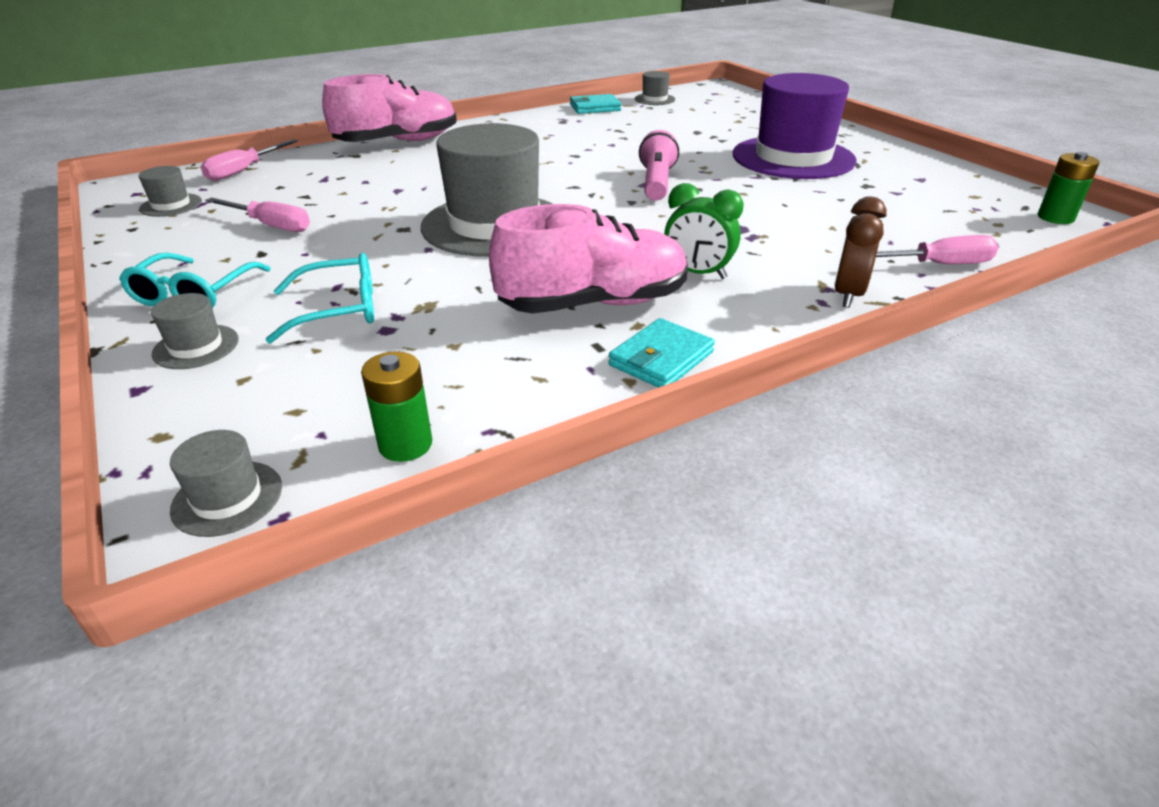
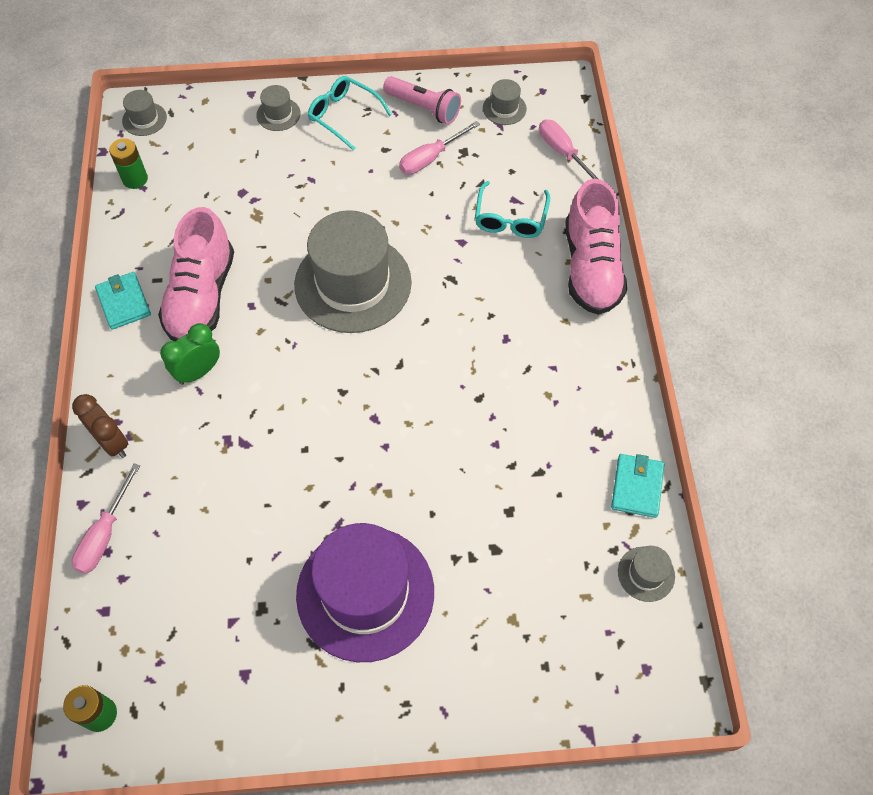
camera: 115 degrees right, 25 degrees up
turquoise glasses [266,253,374,344] -> turquoise glasses moved to [475,181,550,238]
pink flashlight [639,130,679,201] -> pink flashlight moved to [383,76,461,124]

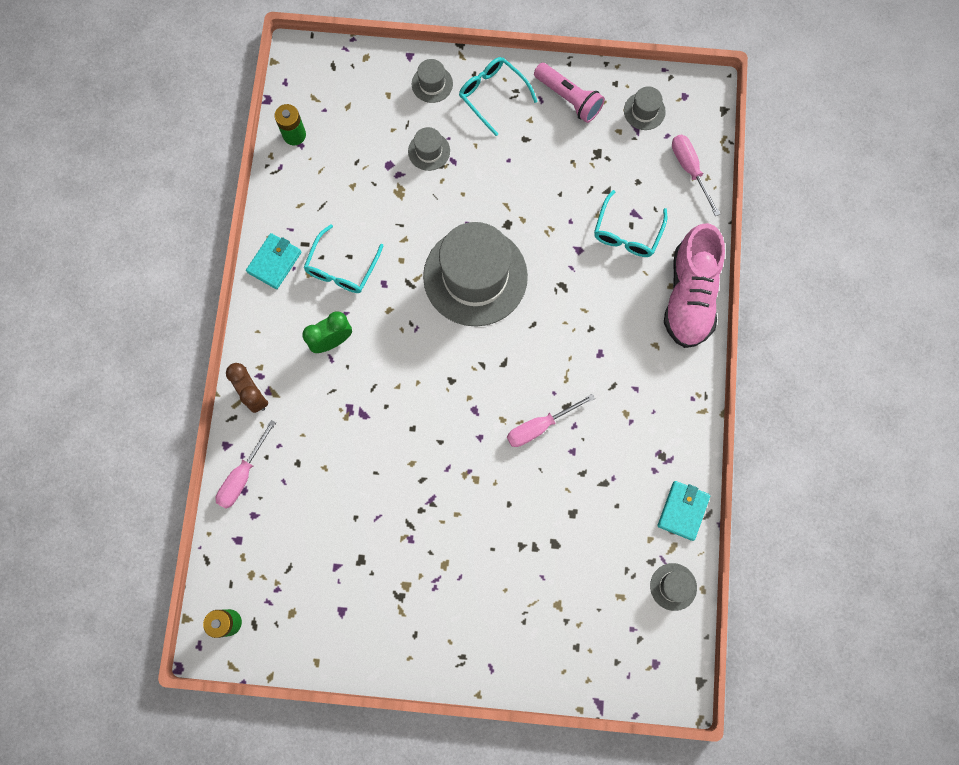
camera: 10 degrees right, 15 degrees up
turquoise wallet [95,272,151,330] -> turquoise wallet turned 45 degrees clockwise [246,233,301,289]
grey hat [122,90,167,136] -> grey hat moved to [408,127,450,171]
pink shoe [158,207,234,341] -> turquoise glasses [303,224,384,293]
purple hat [296,523,434,662] -> none
pink screwdriver [399,121,480,175] -> pink screwdriver moved to [507,394,595,447]

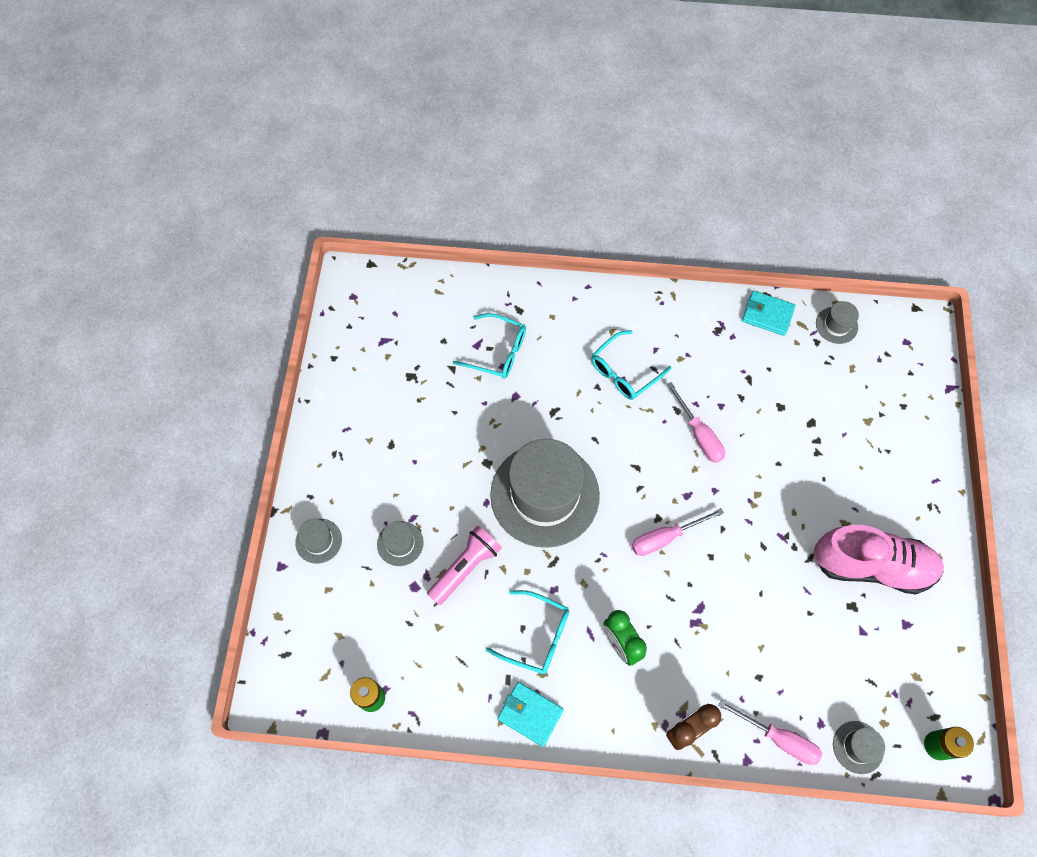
camera: 90 degrees left, 10 degrees down
turquoise glasses [459,57,538,136] -> turquoise glasses moved to [591,330,672,400]
pink flashlight [534,63,605,123] -> pink flashlight moved to [427,526,502,605]
grey hat [624,86,666,130] -> grey hat moved to [833,721,885,774]
pink shoe [664,223,725,348] -> pink shoe moved to [814,525,944,595]
pink screwdriver [672,135,720,216] -> pink screwdriver moved to [631,508,724,556]

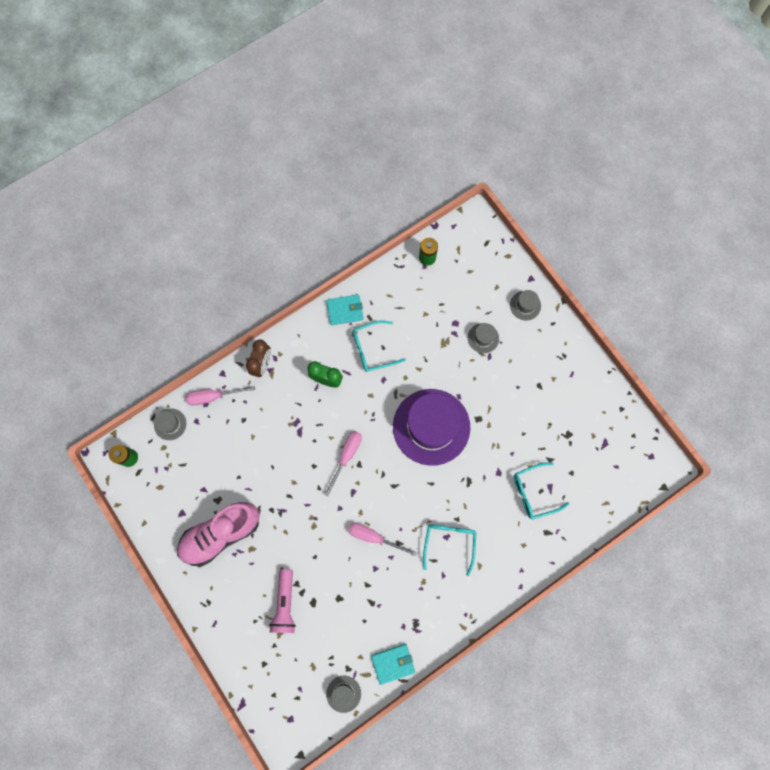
camera: 140 degrees right, 10 degrees up
pink flashlight [427,526,502,605] -> pink flashlight moved to [269,569,296,633]
grey hat [490,439,600,548] -> purple hat [393,389,470,466]

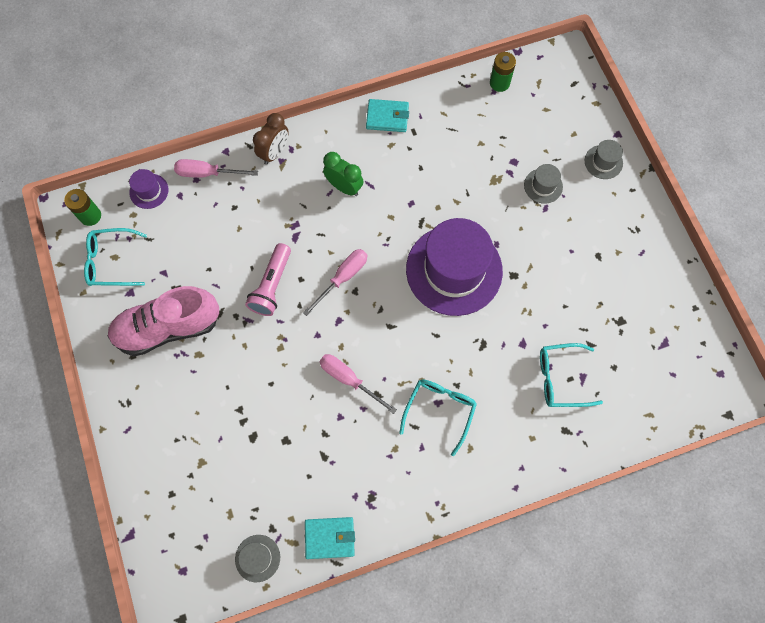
camera: 15 degrees right, 5 degrees down
grey hat [154,409,186,440] -> purple hat [129,169,169,209]
pink flashlight [269,569,296,633] -> pink flashlight moved to [245,243,291,316]
turquoise glasses [353,320,406,372] -> turquoise glasses moved to [84,228,147,286]

